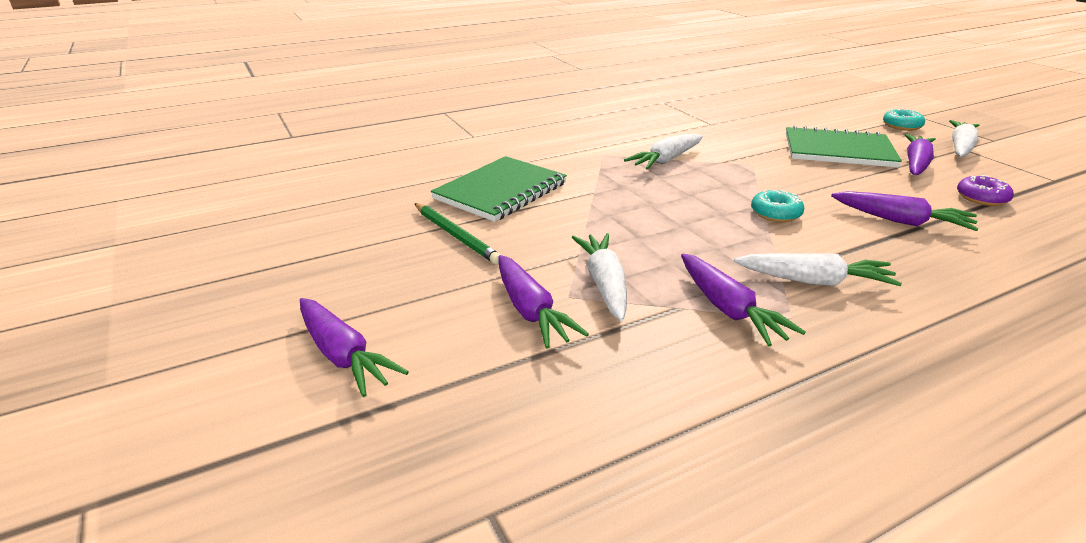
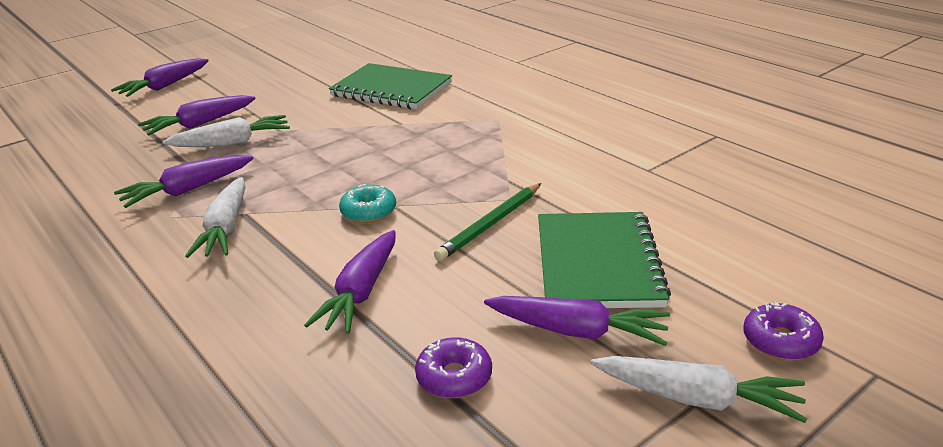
camera: 80 degrees right, 0 degrees up
green pencil [414,203,501,265] -> green pencil moved to [434,183,541,261]
white carrot [624,134,703,169] -> none
turquoise donut [883,109,925,131] -> purple donut [744,301,824,360]

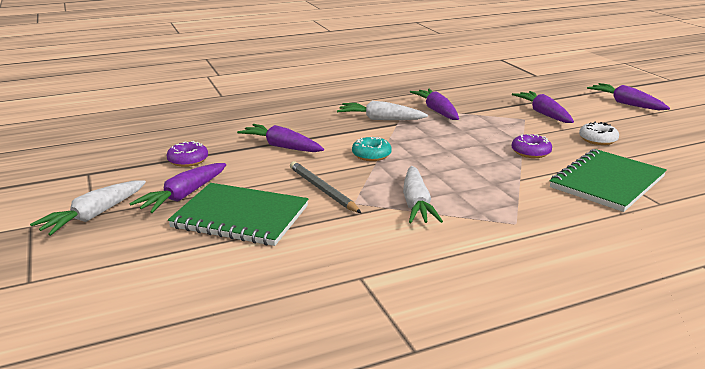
camera: 105 degrees right, 5 degrees down
white carrot [162,115,290,147] -> white carrot moved to [403,166,443,223]
green pencil [434,183,541,261] -> grey pencil [290,161,361,213]
purple donut [744,301,824,360] -> purple donut moved to [512,134,552,158]
none -> white donut [579,122,619,145]

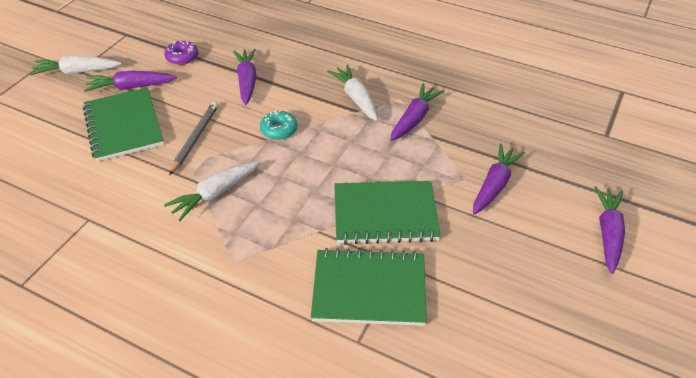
camera: 50 degrees right, 20 degrees up
purple donut [512,134,552,158] -> green notebook [334,181,441,245]
white donut [579,122,619,145] -> none

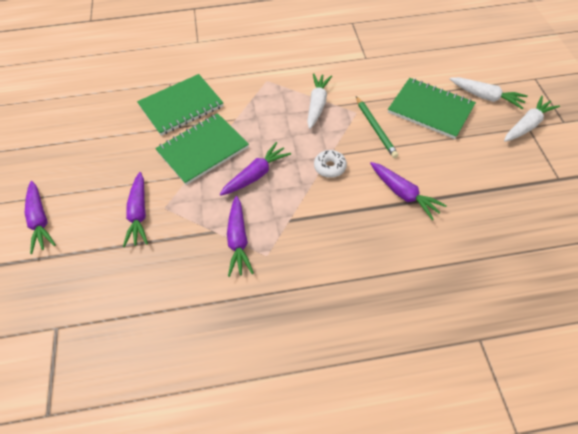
camera: 145 degrees right, 10 degrees up
purple carrot [84,70,177,92] -> purple carrot moved to [220,142,291,196]
purple donut [164,41,198,65] -> none
grey pencil [169,102,218,175] -> green pencil [356,96,399,158]
turquoise donut [260,110,297,140] -> white donut [314,150,347,178]
white carrot [327,65,378,121] -> white carrot moved to [450,77,528,109]

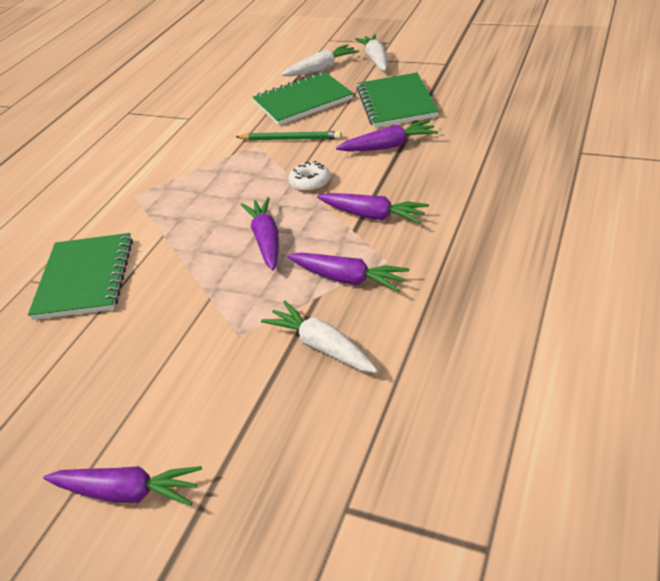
camera: 55 degrees left, 15 degrees down
purple carrot [123,172,148,247] -> purple carrot moved to [317,193,429,224]
green notebook [155,113,249,185] -> green notebook moved to [357,73,439,128]
white carrot [307,73,332,129] -> white carrot moved to [261,301,378,373]

